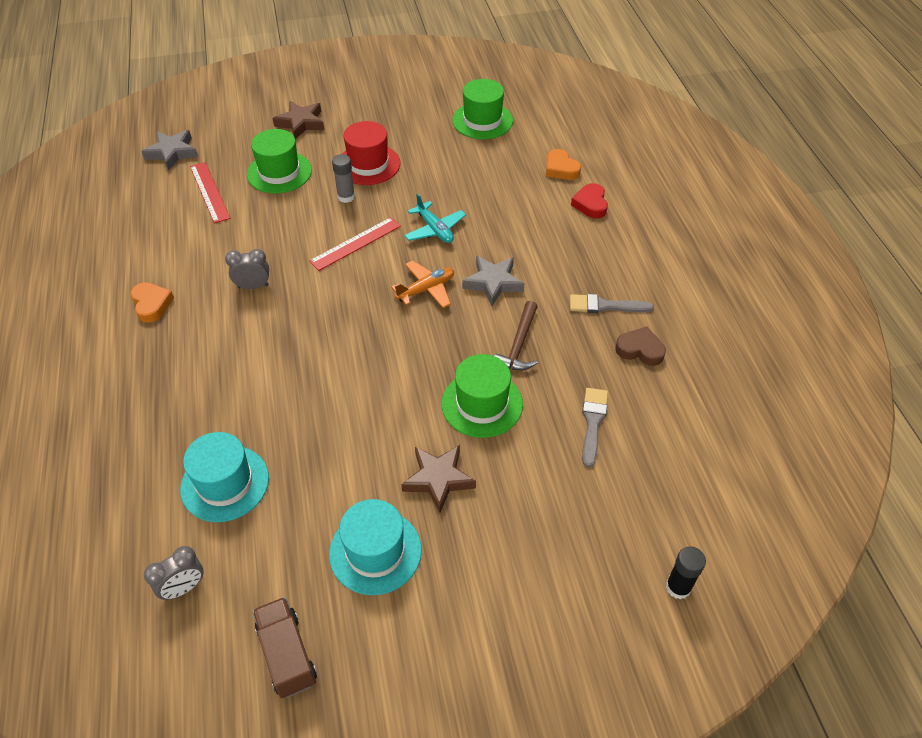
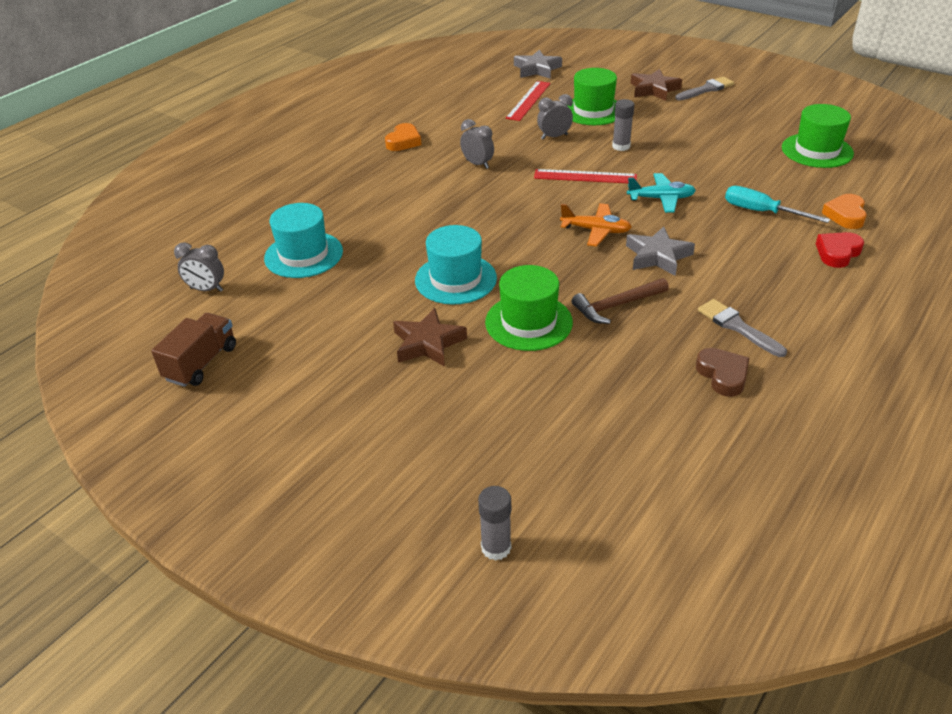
camera: 50 degrees right, 10 degrees down
turquoise hat [329,499,422,595] -> turquoise hat moved to [415,225,497,305]
red hat [342,121,401,185] -> none
turquoise plane [404,193,466,243] -> turquoise plane turned 105 degrees counterclockwise [627,173,696,213]
grey brush [582,388,608,468] -> grey brush moved to [675,77,734,101]
black glue stick [666,546,706,600] -> grey glue stick [478,486,511,561]
none -> grey clock [537,94,573,140]
none -> turquoise screwdriver [725,186,830,223]

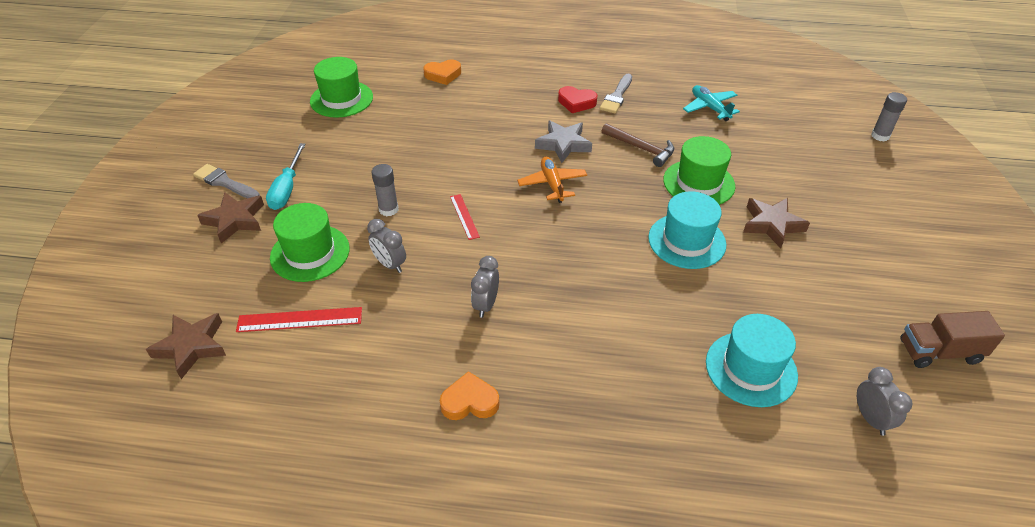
camera: 120 degrees left, 5 degrees up
grey star [514,50,562,79] -> brown star [146,313,226,379]
red ruler [534,169,637,183] -> red ruler [450,194,480,240], size x0.62
turquoise plane [627,173,696,213] -> turquoise plane moved to [683,85,740,121]
brown heart [696,348,749,397] -> none
turquoise screwdriver [725,186,830,223] -> turquoise screwdriver moved to [266,143,306,210]
red heart [816,232,864,268] -> red heart moved to [558,86,597,113]

